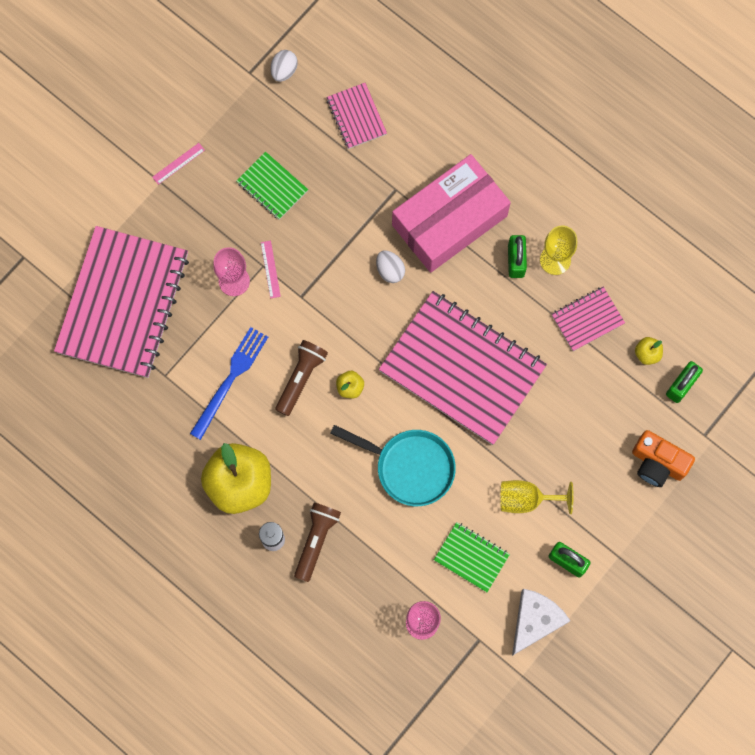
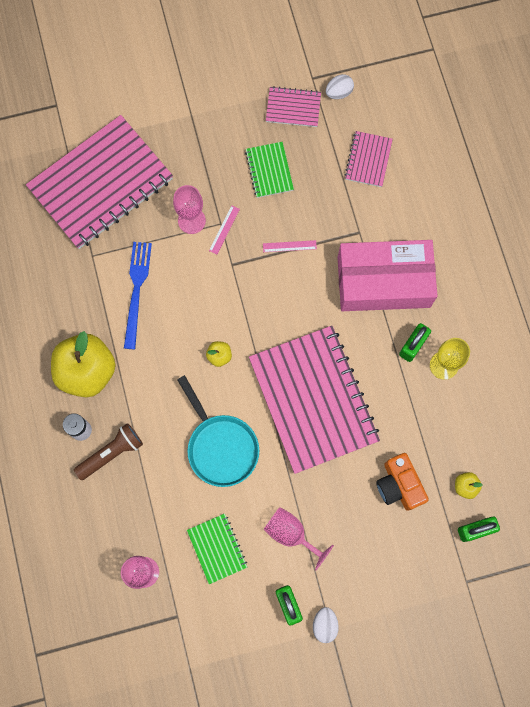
camera: 35 degrees right, 0 degrees up
pink ruler [152,143,205,185] -> pink ruler moved to [263,240,317,252]
blue fork [190,327,268,440] -> blue fork turned 60 degrees counterclockwise [124,242,152,349]
brown flashlight [275,340,328,416] -> none
white egg [376,251,405,283] -> white egg moved to [313,607,339,643]
yellow goblet [500,480,573,514] -> pink goblet [263,507,334,570]
white cheese [512,589,570,656] -> none
pink notebook [552,287,625,351] -> pink notebook moved to [266,86,321,127]
orange camera [632,430,695,487] -> orange camera moved to [376,453,429,511]

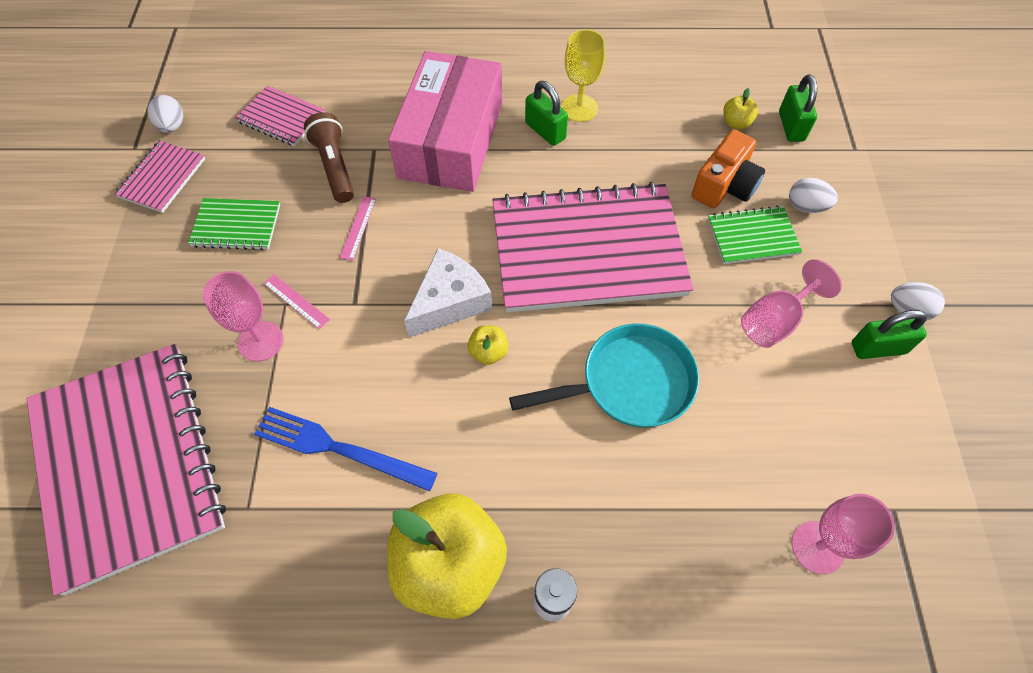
camera: 75 degrees left, 15 degrees down
brown flashlight [74,423,143,480] -> brown flashlight moved to [304,112,354,203]
green notebook [187,513,247,584] -> green notebook moved to [708,206,802,264]
orange camera [376,453,429,511] -> orange camera turned 45 degrees counterclockwise [691,129,765,208]
none -> white cheese [404,248,492,337]
none -> white egg [789,178,838,213]

